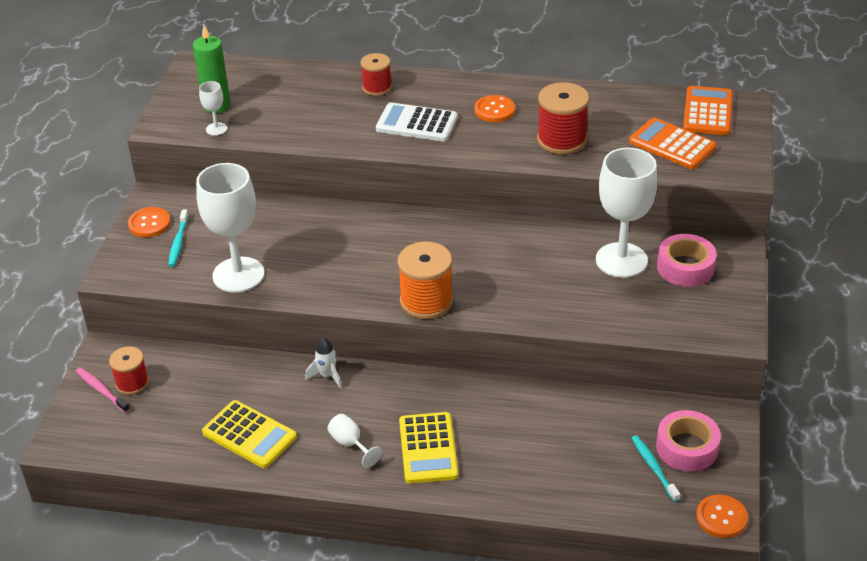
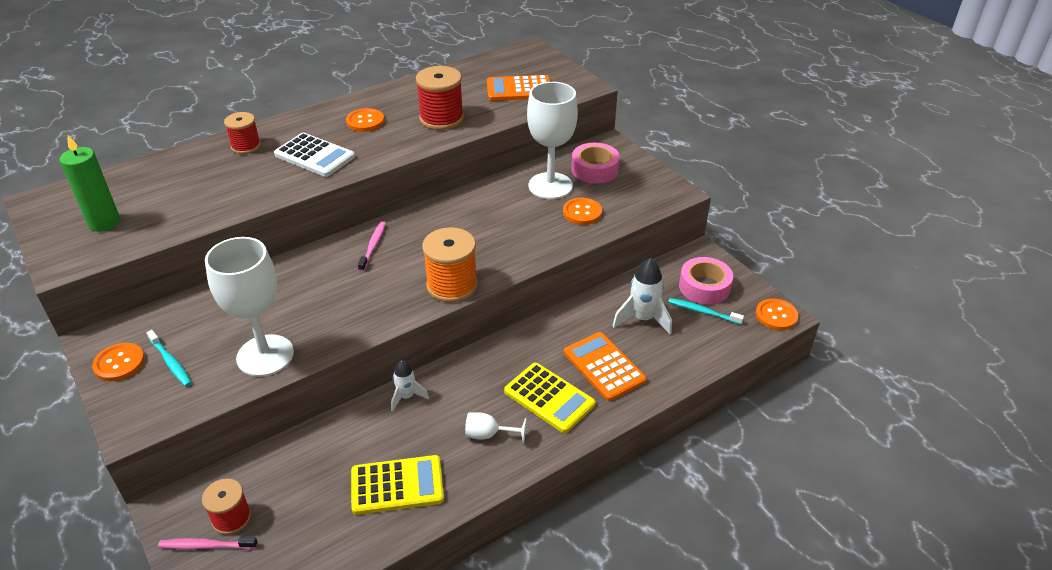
camera: 45 degrees left, 0 degrees up
white goblet [199,81,227,136] -> none
white calculator [376,102,458,142] -> white calculator turned 120 degrees counterclockwise [274,133,355,177]
orange calculator [683,86,733,135] -> orange calculator moved to [564,332,647,401]
none -> pink toothbrush [358,221,386,272]
none -> orange button [563,198,602,225]
none -> white rocket [612,258,672,335]

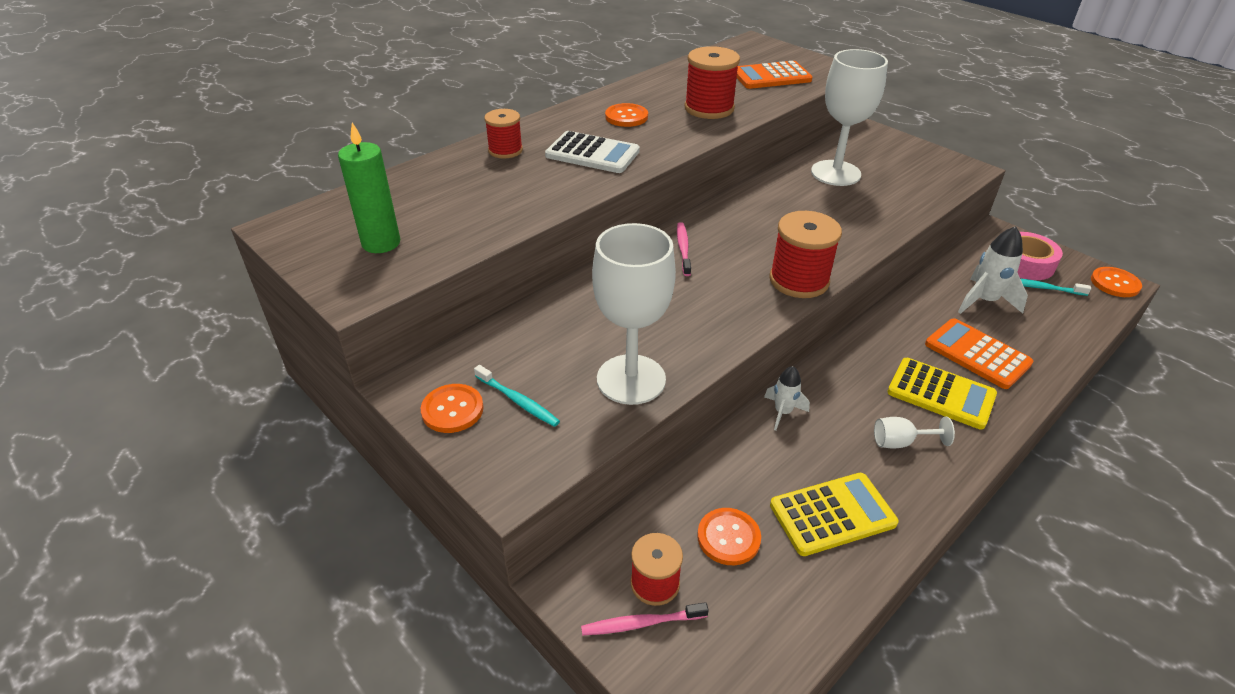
camera: 10 degrees left, 0 degrees up
orange spool [422,227,478,302] -> red spool [769,211,842,298]
orange button [563,198,602,225] -> orange button moved to [697,508,761,565]
pink tape [572,143,620,184] -> none

